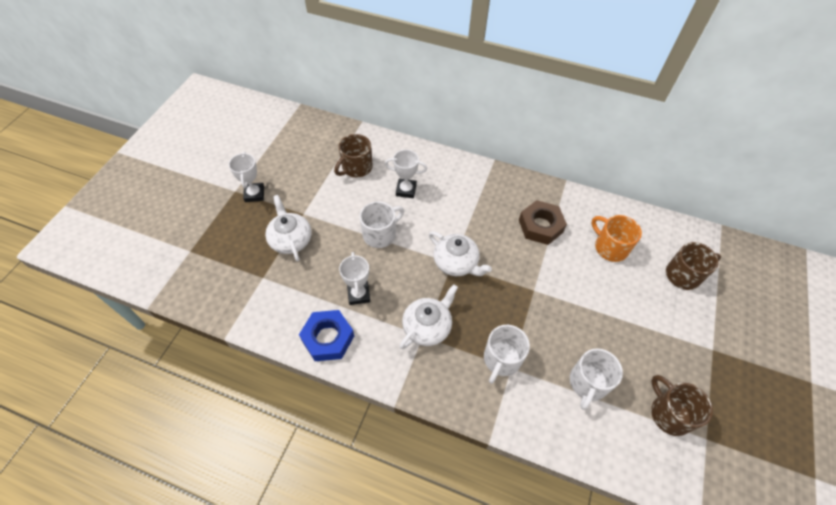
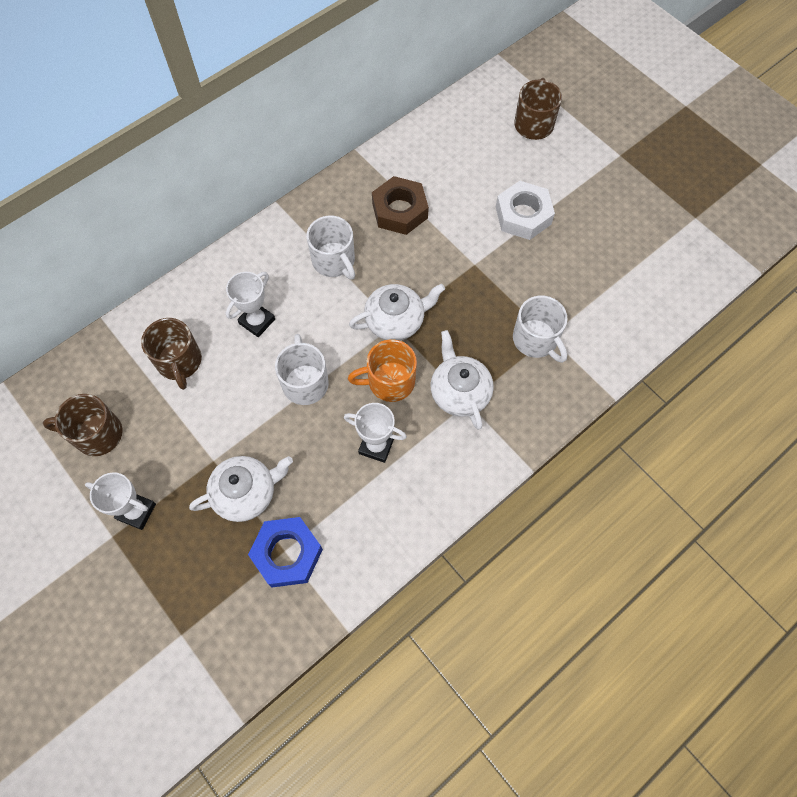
camera: 60 degrees left, 10 degrees up
white teapot [265,195,312,261] -> white teapot turned 150 degrees clockwise [189,456,293,522]
blue nut [299,310,354,361] -> blue nut moved to [248,517,323,587]
white mug [570,348,623,410] -> white mug moved to [306,215,355,280]
orange mug [592,215,642,262] -> orange mug moved to [348,339,417,402]
brown mug [651,375,713,436] -> brown mug moved to [43,394,123,456]
none -> white nut [496,181,555,240]

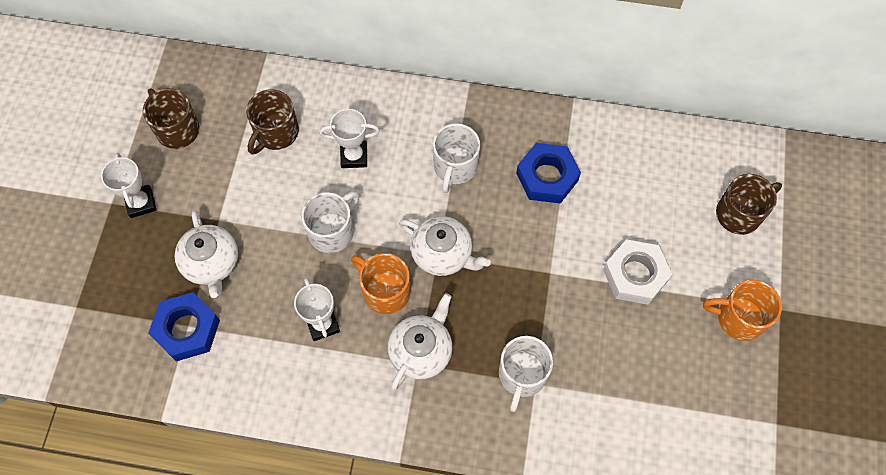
camera: 50 degrees right, 0 degrees up
white teapot [189,456,293,522] -> white teapot turned 45 degrees clockwise [175,210,238,298]
brown nut [372,176,429,235] -> blue nut [516,143,581,204]
none -> orange mug [703,280,782,341]

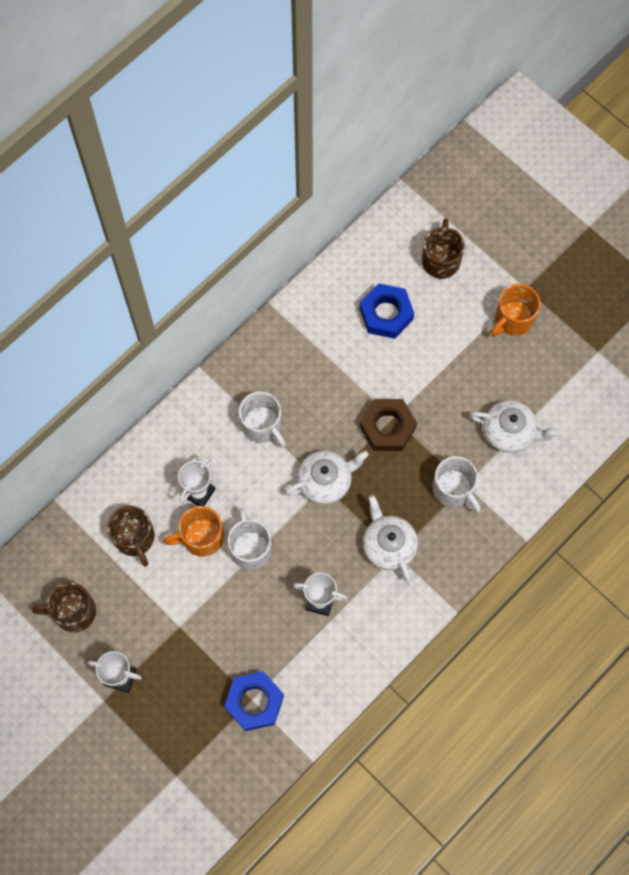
camera: 55 degrees left, 5 degrees up
white teapot [175,210,238,298] -> white teapot moved to [469,400,559,453]
orange mug [351,253,410,314] -> orange mug moved to [163,506,224,557]
blue nut [516,143,581,204] -> blue nut moved to [359,283,414,339]
white nut [603,239,672,305] -> none
none -> brown nut [360,399,417,451]

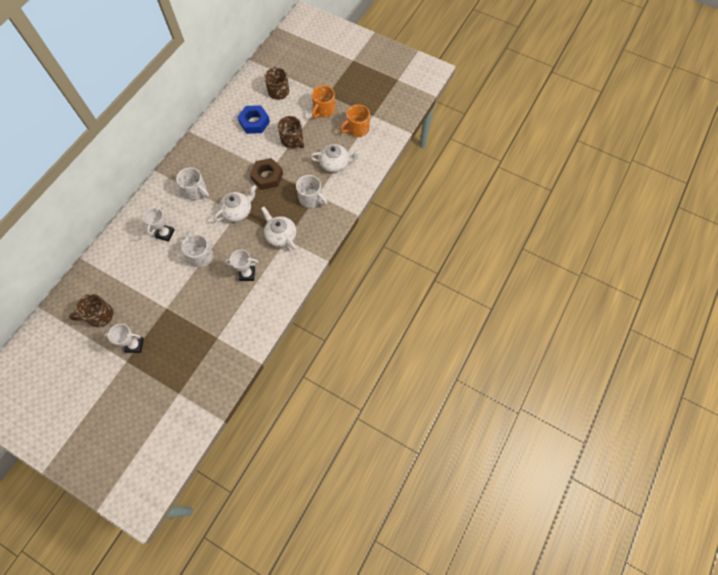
camera: 15 degrees left, 5 degrees down
brown mug [107,505,155,567] -> brown mug moved to [278,116,304,149]
orange mug [163,506,224,557] -> orange mug moved to [340,105,370,137]
blue nut [224,671,284,731] -> none

